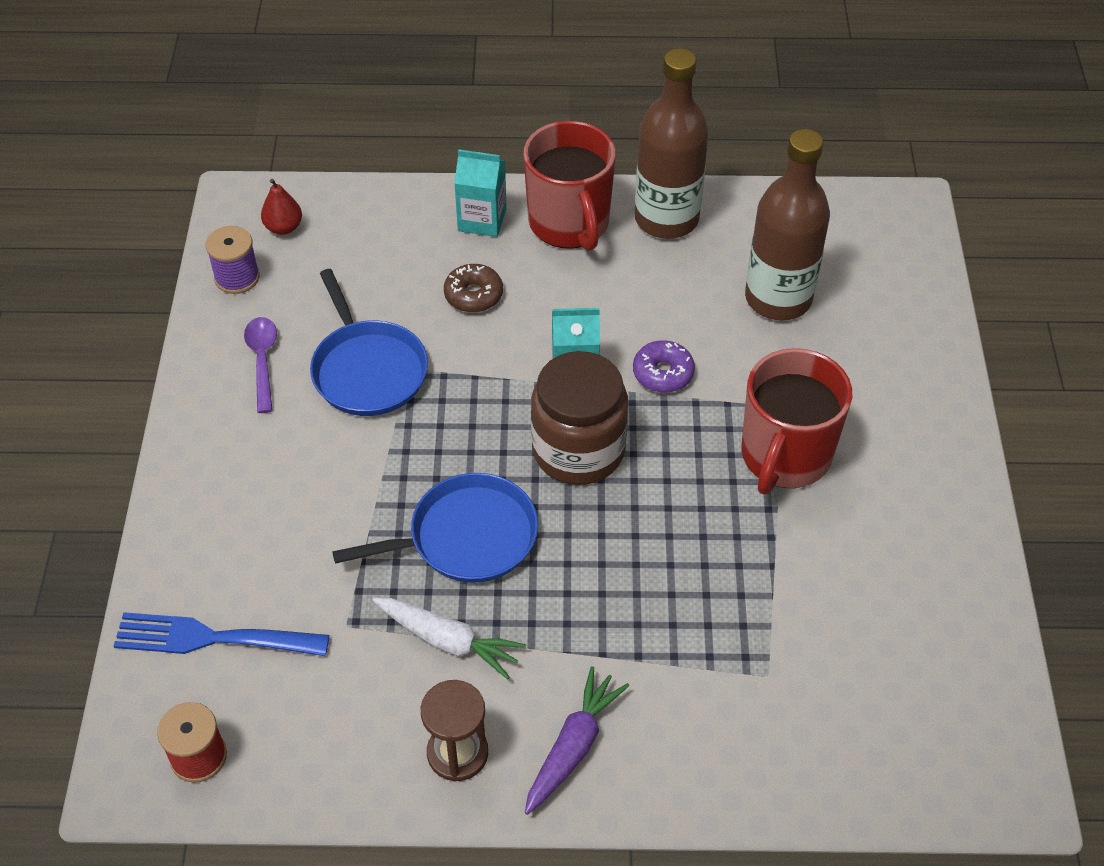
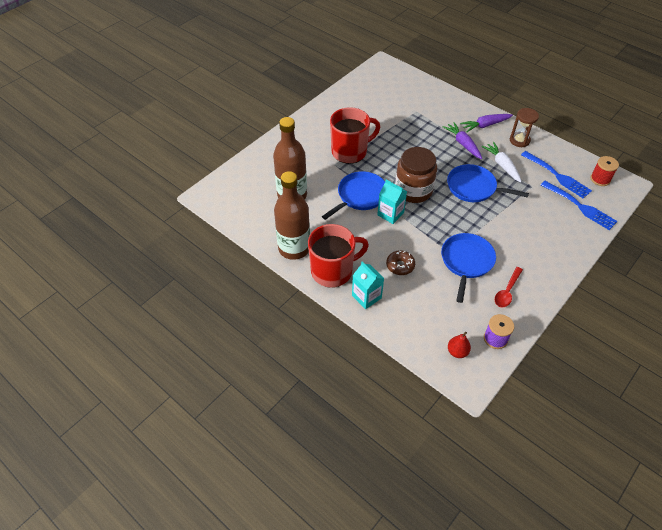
camera: 140 degrees left, 0 degrees up
purple spoon [244,317,277,413] -> red spoon [495,267,523,307]
red mug [523,121,616,251] -> red mug turned 45 degrees clockwise [308,224,369,288]
purple donut [633,340,695,393] -> blue pan [322,171,385,220]
none -> purple carrot [443,122,482,159]
none -> blue fork [521,151,592,198]

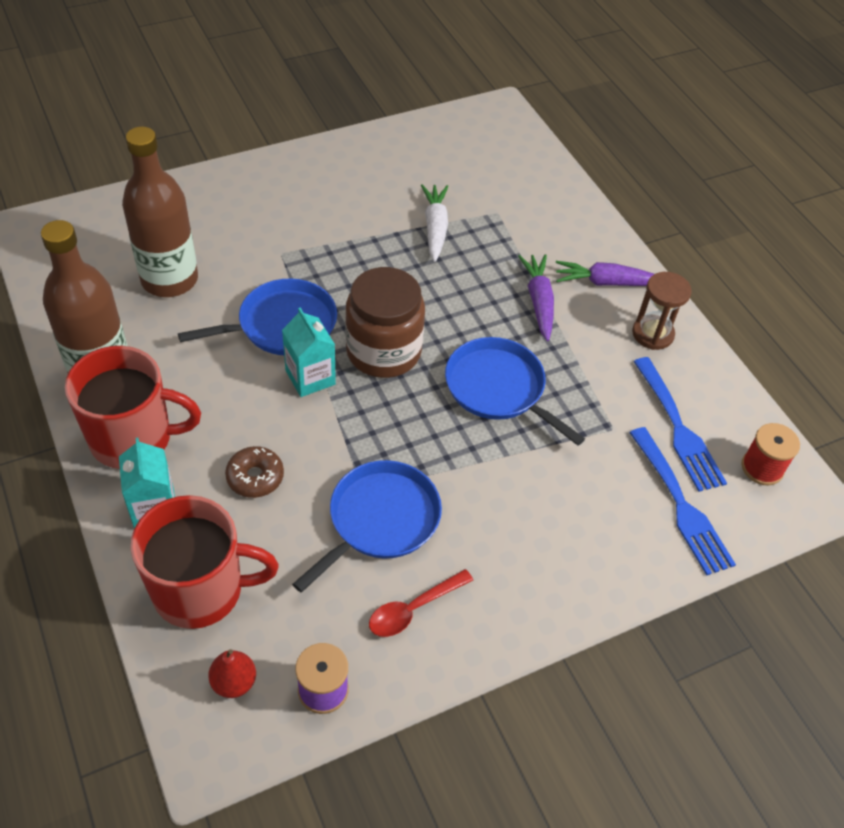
camera: 20 degrees right, 0 degrees up
red mug [330,107,380,164] -> red mug moved to [131,495,279,629]
white carrot [482,142,522,182] -> white carrot moved to [421,184,448,262]

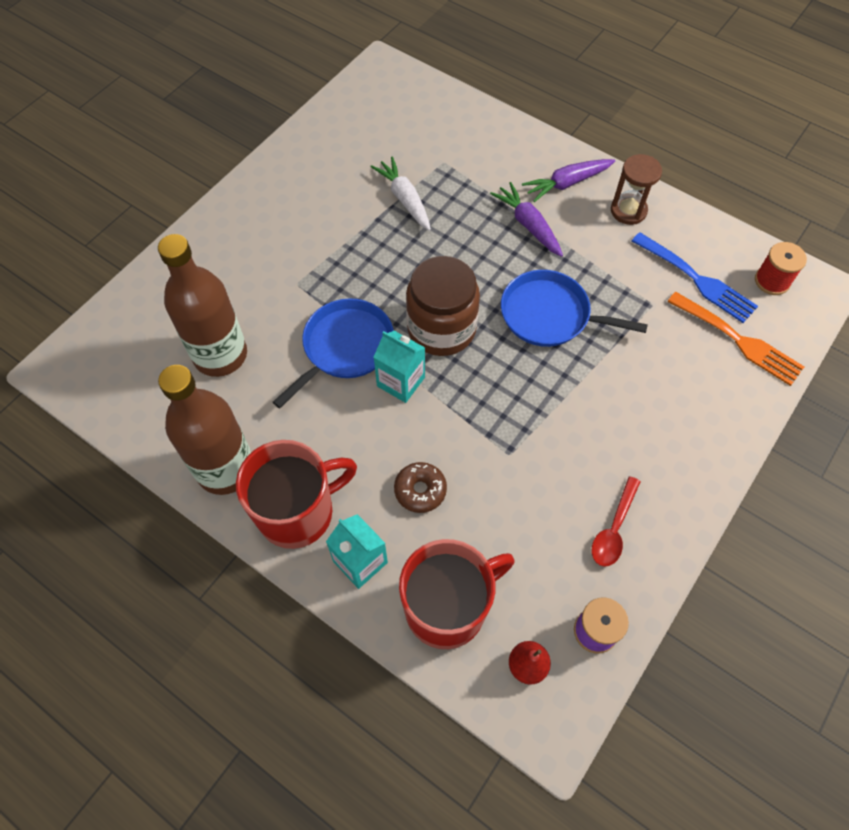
camera: 25 degrees left, 10 degrees up
blue pan [292,460,442,592] -> none
blue fork [630,427,736,575] -> orange fork [667,292,804,386]

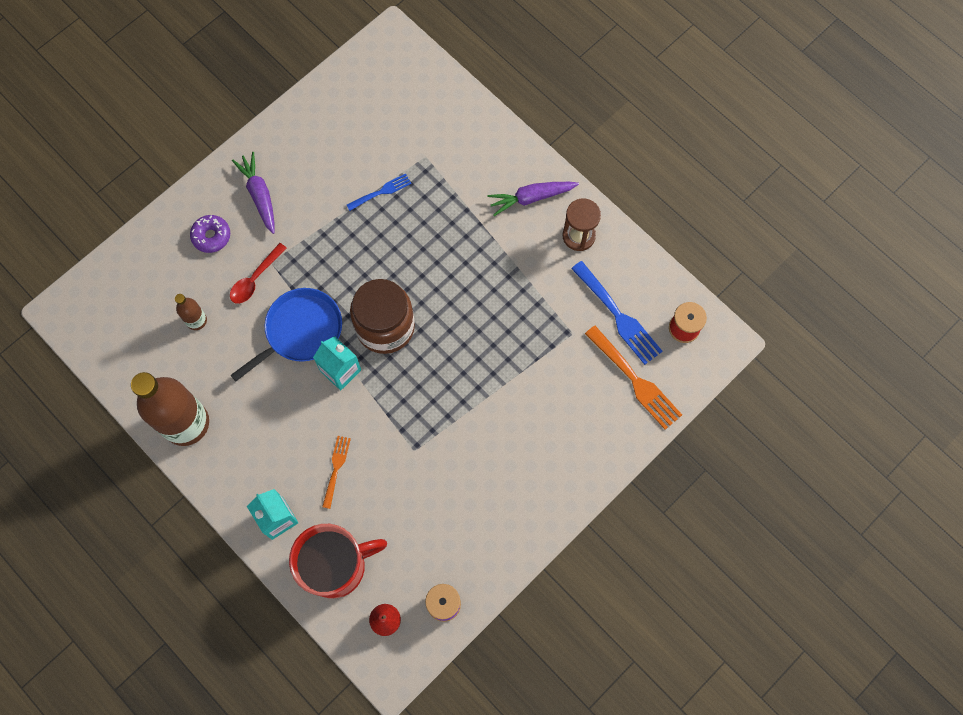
camera: 10 degrees right, 10 degrees up
brown bottle [158,234,247,377] -> brown bottle [175,294,207,330], size x0.46
red mug [236,440,357,549] -> none
white carrot [370,157,431,231] -> blue fork [347,174,412,211]
brown donut [394,462,447,513] -> orange fork [322,436,351,509]
purple carrot [490,182,563,257] -> purple carrot moved to [232,152,275,234]
blue pan [501,270,648,347] -> none
red spoon [592,476,641,567] -> red spoon moved to [230,243,287,304]
none -> purple donut [190,215,230,253]

